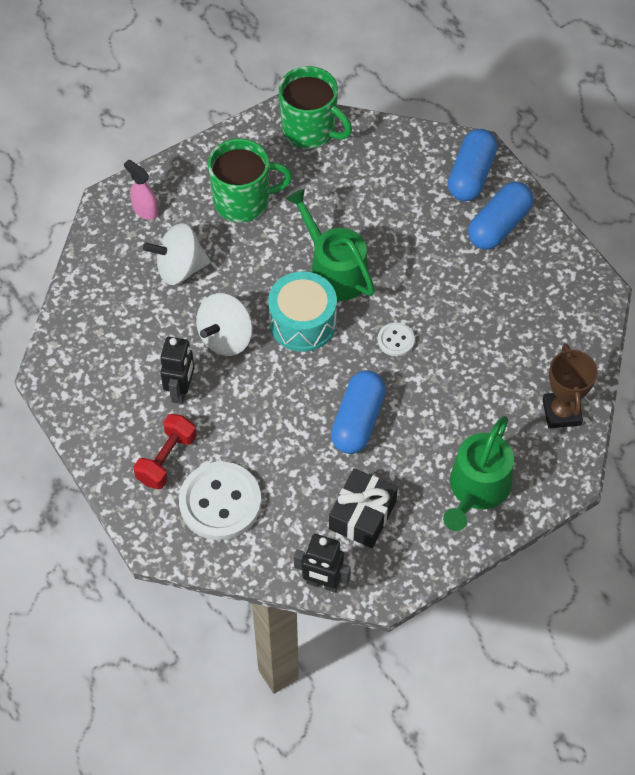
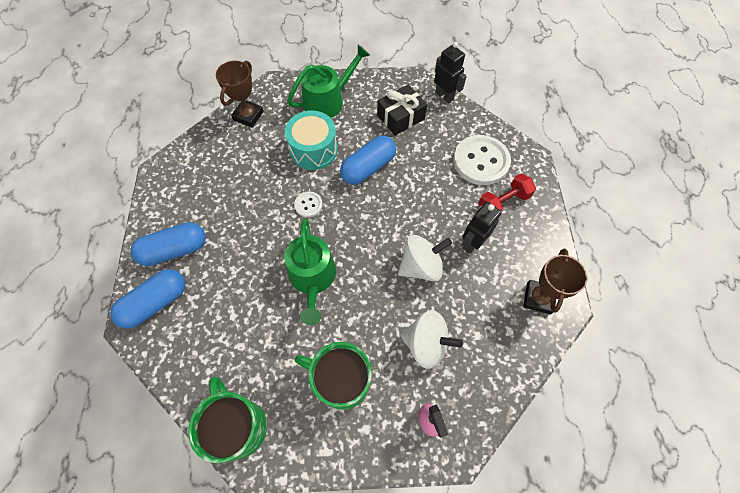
camera: 150 degrees left, 5 degrees up
turquoise drum [268,271,337,352] -> turquoise drum moved to [285,111,338,170]
none -> brown trophy [523,249,588,315]

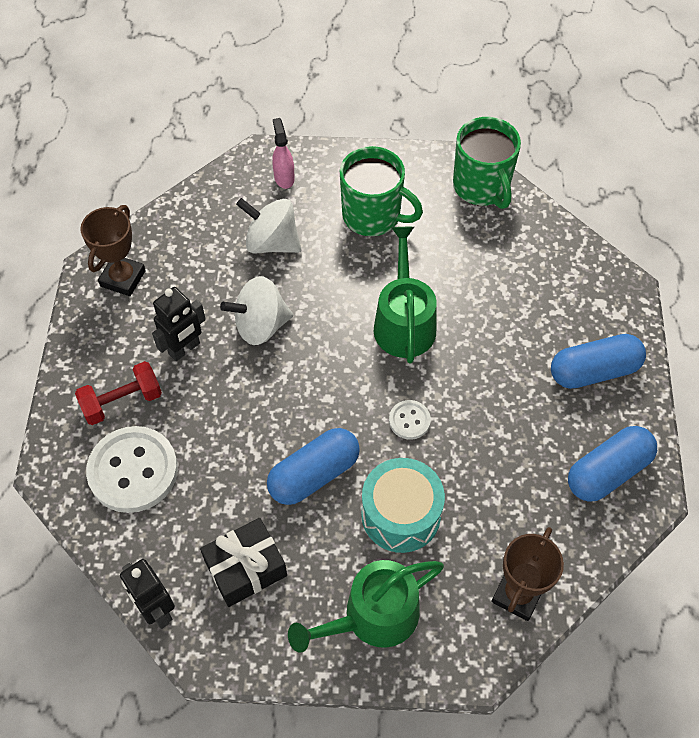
camera: 175 degrees left, 5 degrees down
blue capsule [110,269,186,329] -> blue capsule moved to [568,426,657,502]

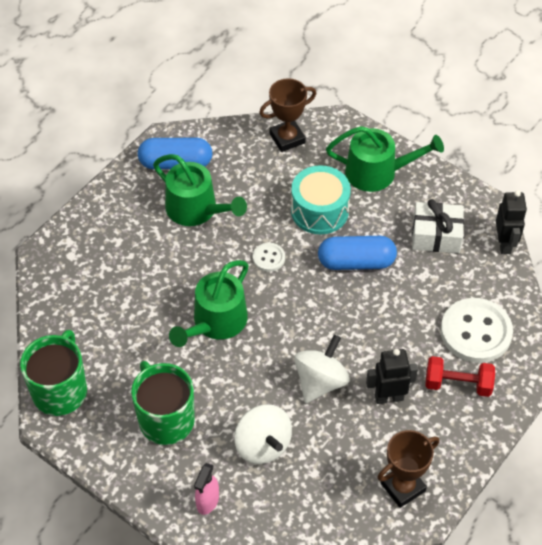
camera: 145 degrees left, 5 degrees down
black gift [200,518,287,607] -> white gift [412,199,464,253]
white spinning top [220,276,293,345] -> white spinning top turned 75 degrees counterclockwise [294,335,350,403]
blue capsule [551,334,646,389] -> none
none -> green watering can [153,154,247,226]

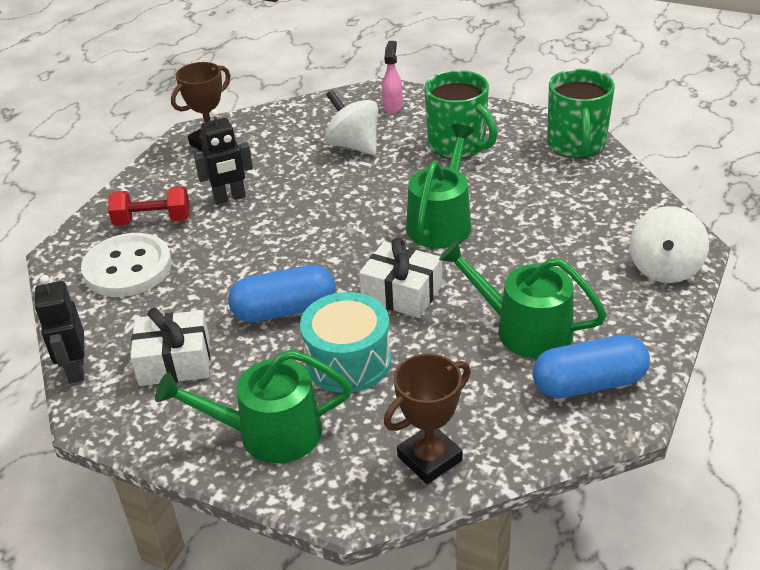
camera: 170 degrees right, 15 degrees down
white button [253,243,285,272] -> white gift [359,238,442,318]
white spinning top [294,335,350,403] -> white spinning top moved to [629,206,709,283]

